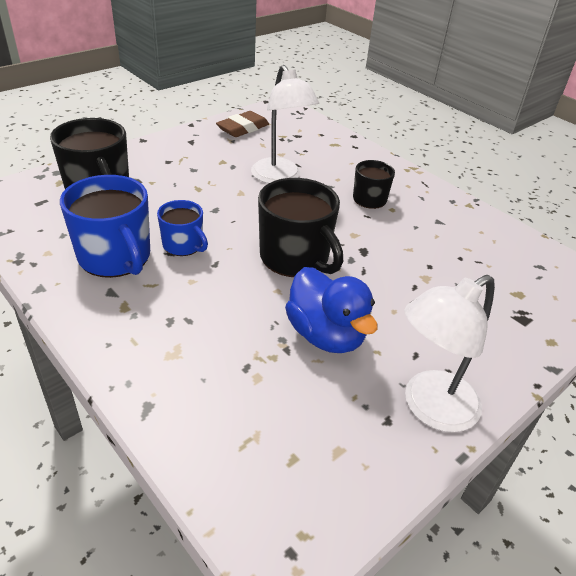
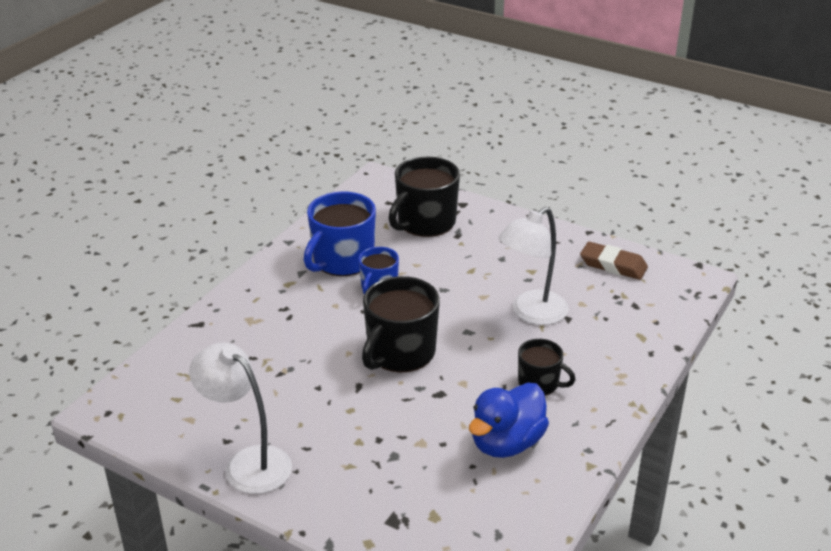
camera: 75 degrees right, 5 degrees down
blue duck [285,267,377,353] -> blue duck moved to [469,383,549,458]

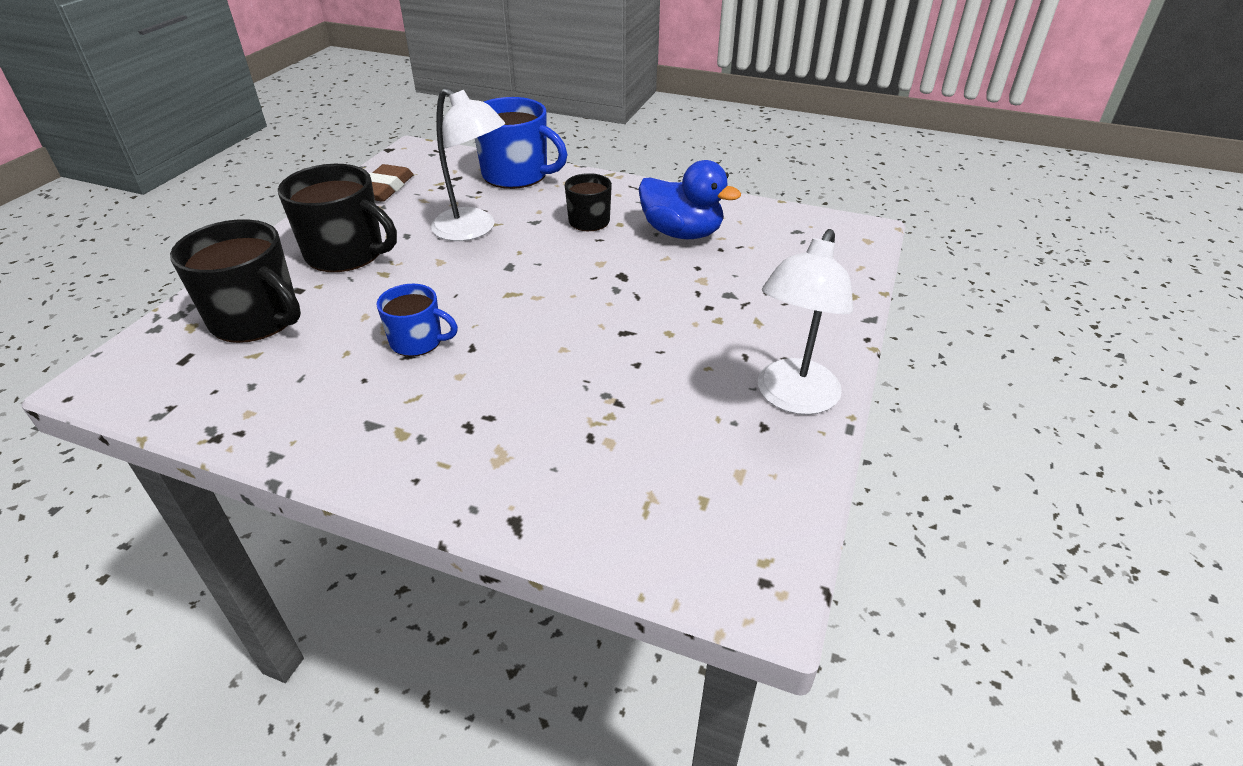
camera: 100 degrees left, 5 degrees up
blue mug [304,191,376,276] -> blue mug moved to [475,97,568,189]
black mug [362,276,440,372] -> black mug moved to [278,164,397,272]

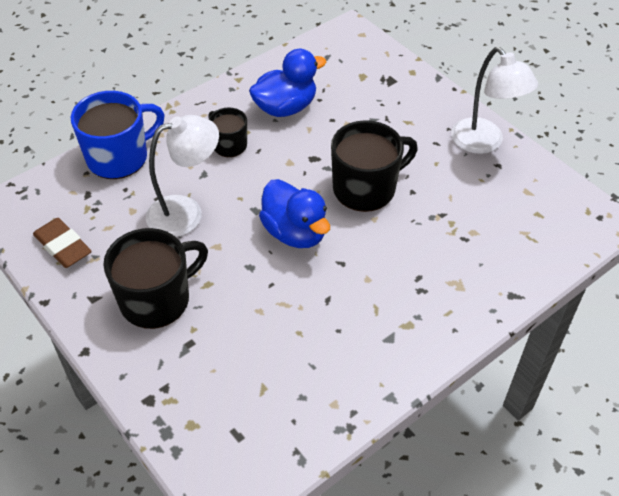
camera: 60 degrees left, 10 degrees up
black mug [170,219,301,343] -> black mug moved to [331,120,418,212]
blue mug [377,284,458,357] -> none
none -> blue duck [259,179,330,248]

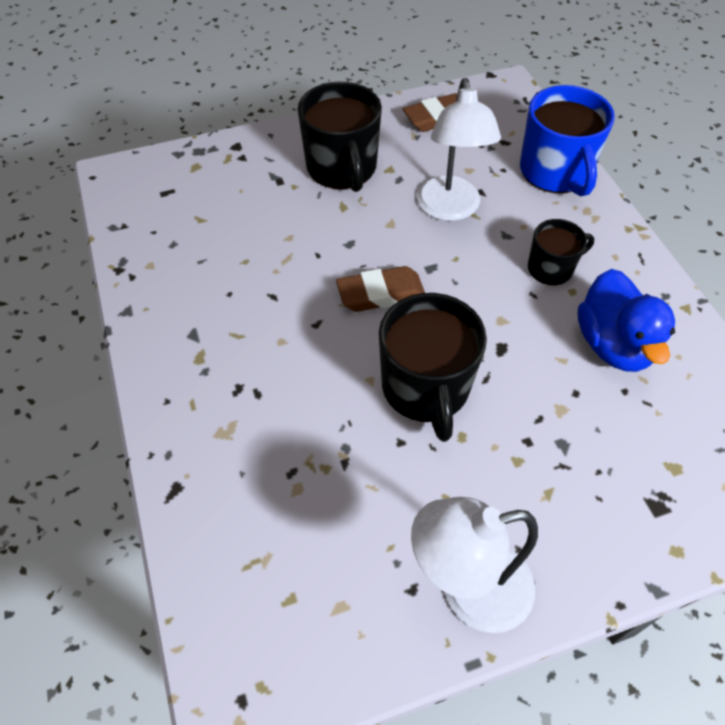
camera: 110 degrees right, 5 degrees up
blue duck [259,179,330,248] -> brown eraser [336,266,425,312]

